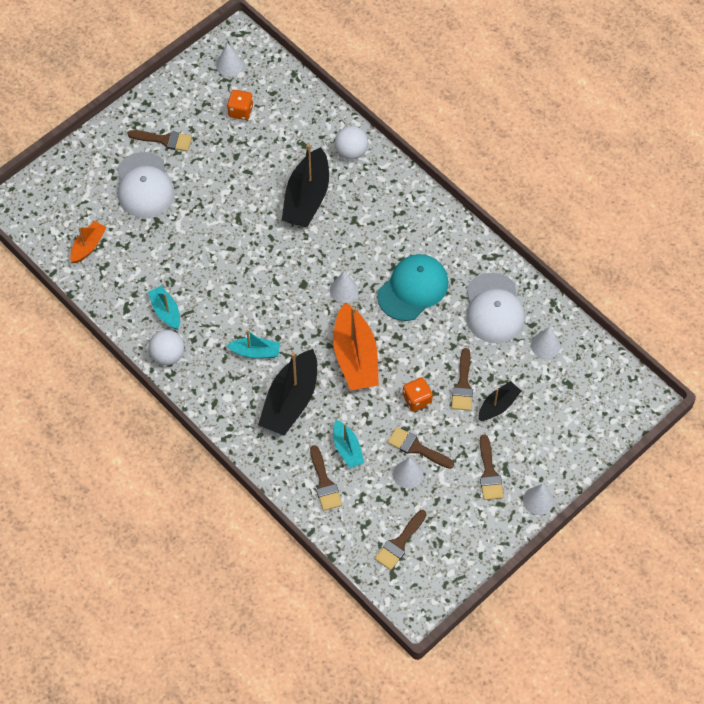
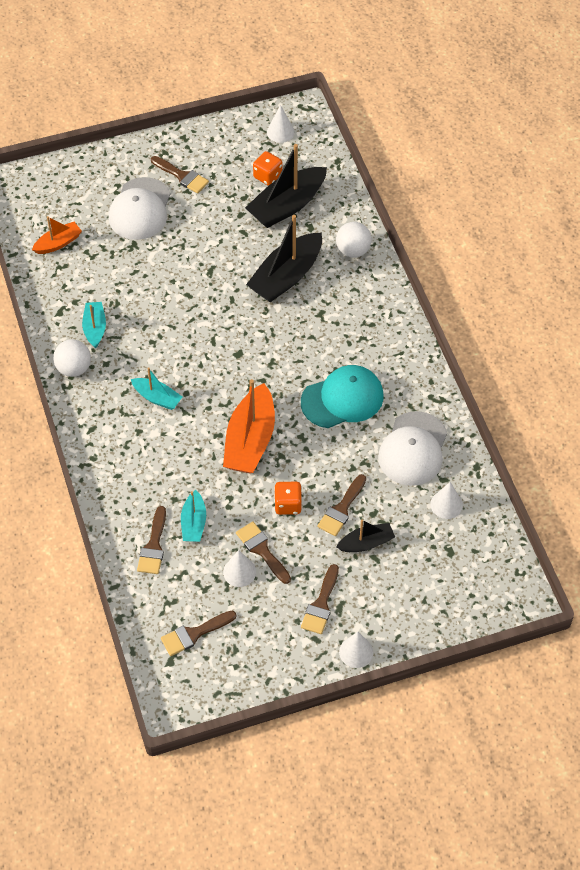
camera: 25 degrees right, 5 degrees down
black boat [258,349,317,436] -> black boat moved to [245,144,327,228]
white cone [330,271,359,303] -> none

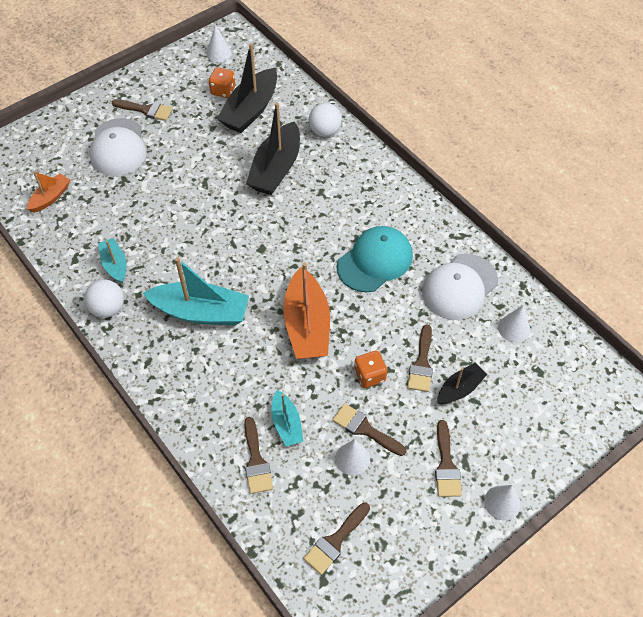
camera: 20 degrees left, 0 degrees up
turquoise boat [131,368,182,410] -> turquoise boat [143,257,249,325], size x1.84
white cap [378,411,447,486] -> white cap turned 45 degrees clockwise [422,254,498,320]

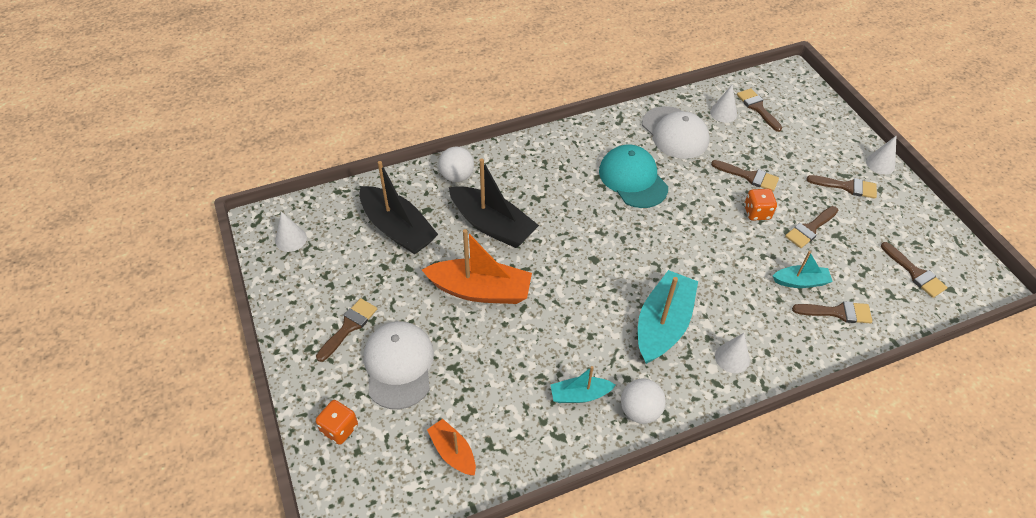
camera: 75 degrees left, 5 degrees down
white cap [89,118,147,176] -> white cap turned 105 degrees counterclockwise [363,321,434,409]
orange dice [209,67,235,98] -> orange dice moved to [316,400,358,445]
orange boat [283,262,330,359] -> orange boat moved to [422,229,532,304]
white cone [335,439,370,476] -> white cone moved to [715,333,750,373]
black boat [437,363,487,404] -> none
none -> brown brush [737,88,782,132]

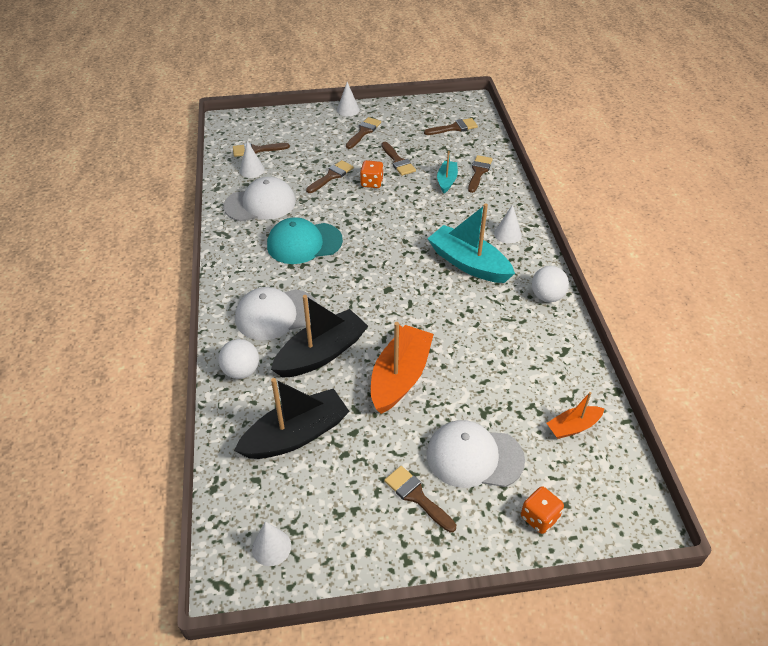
camera: 75 degrees left, 5 degrees down
turquoise boat [551,366,616,403] -> none
none -> white cap [235,287,317,340]

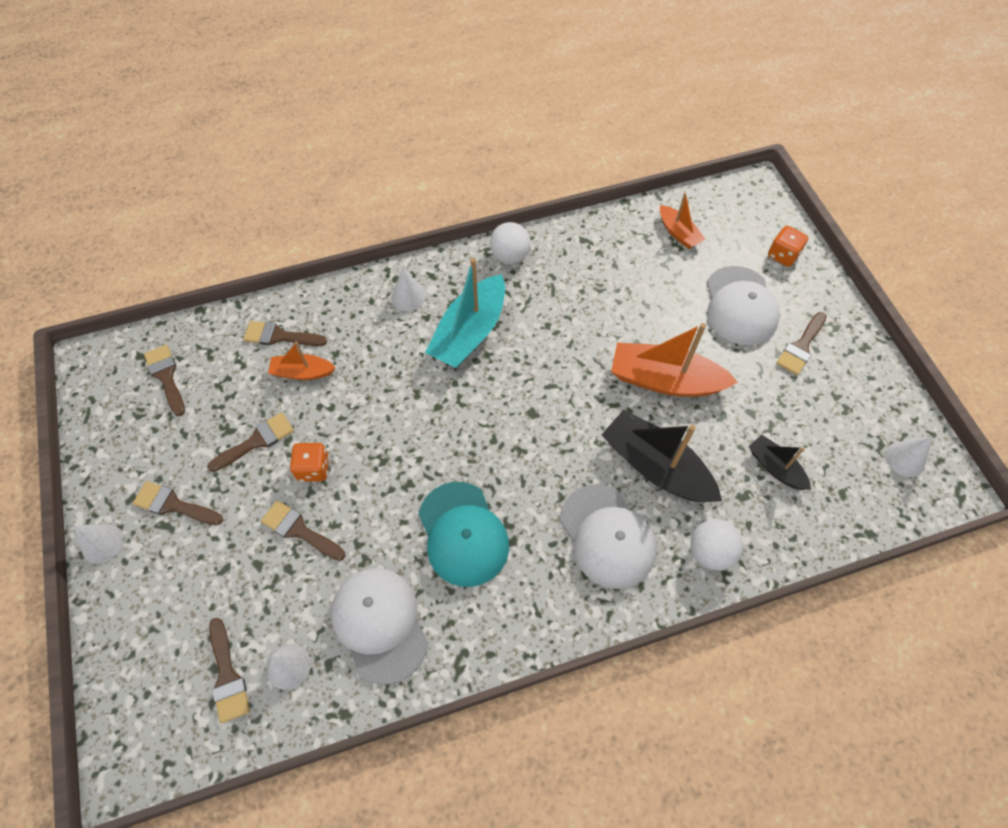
camera: 100 degrees left, 15 degrees up
black boat [234,378,350,459] -> black boat [749,435,811,490], size x0.54
turquoise boat [437,151,458,193] -> orange boat [268,342,336,380]

